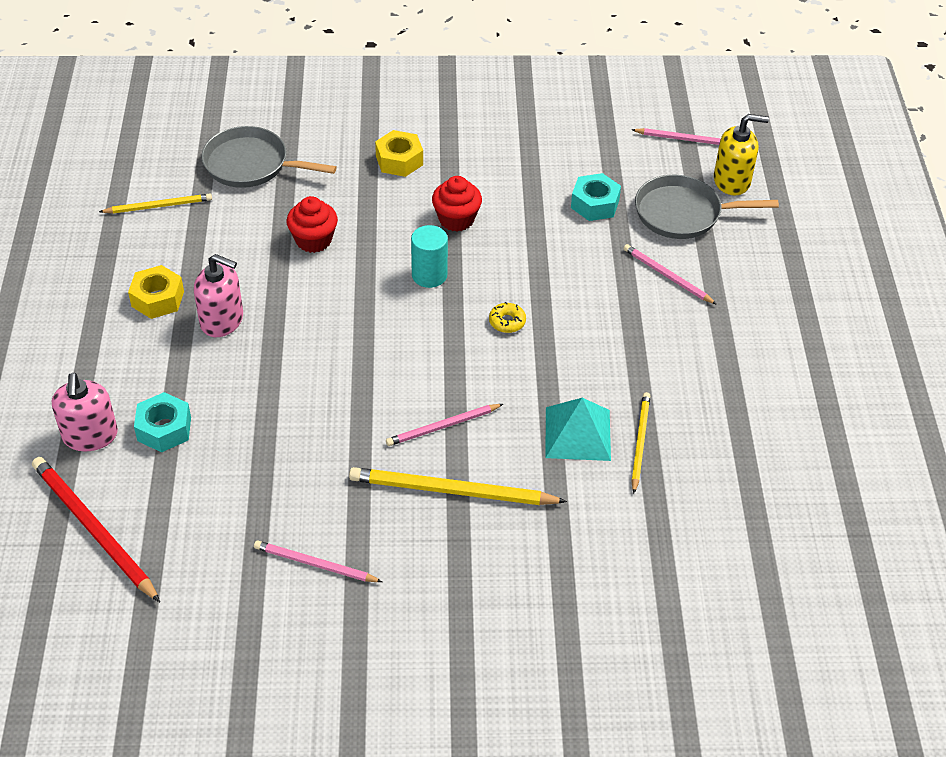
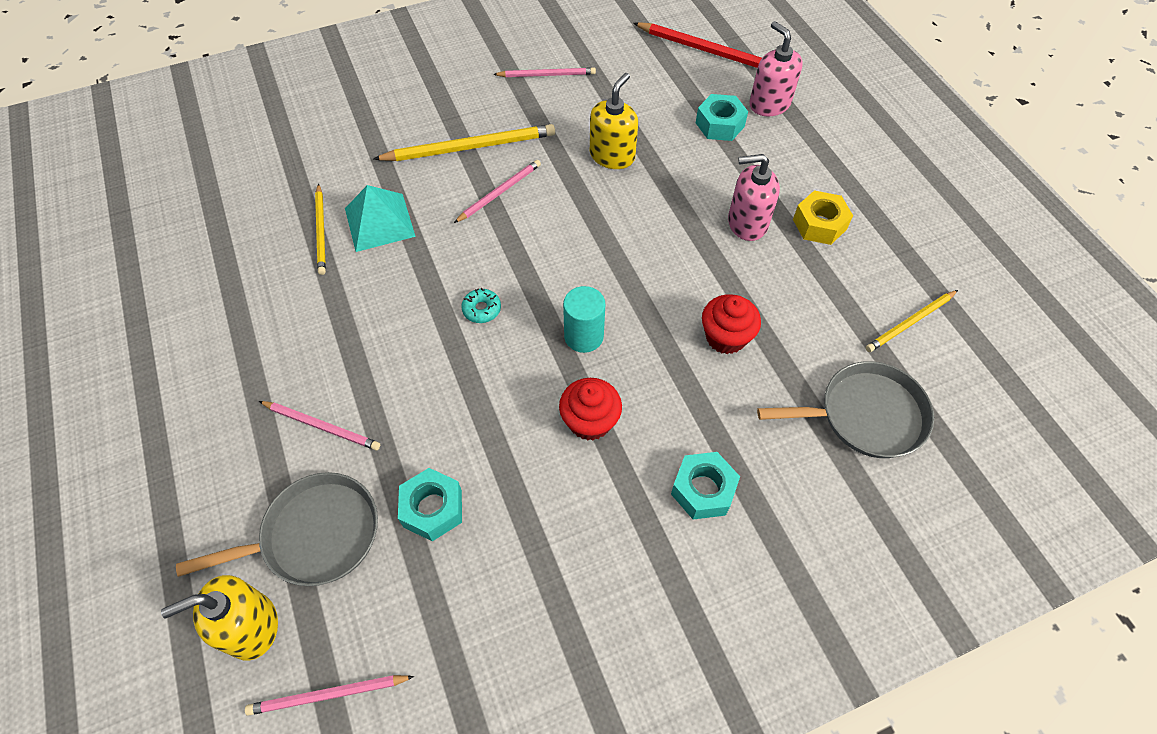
camera: 160 degrees right, 10 degrees up
yellow nut [375,130,423,177] -> turquoise nut [671,452,740,519]
yellow donut [489,302,526,333] -> turquoise donut [461,288,501,323]
none -> yellow soap dispenser [590,73,638,169]

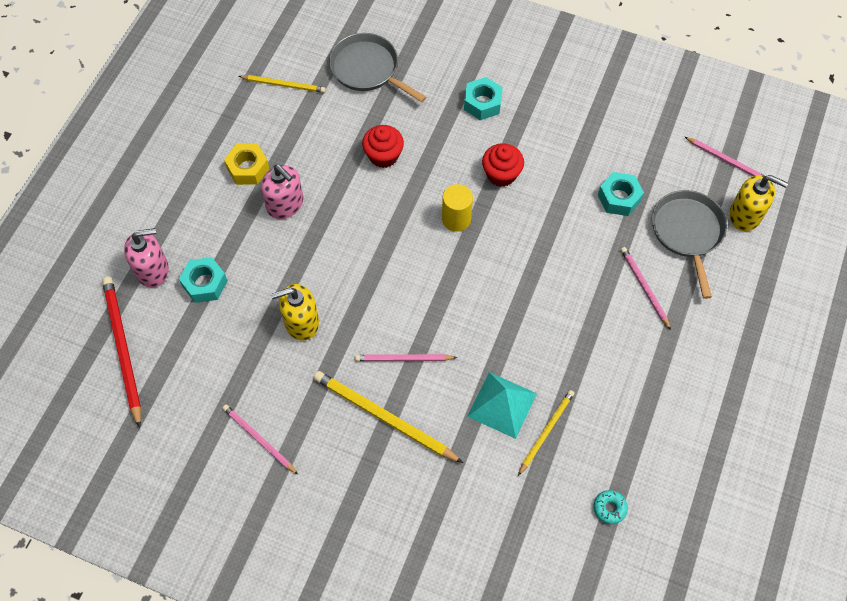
camera: 135 degrees left, 5 degrees up
grey pan [176,472,378,586] -> grey pan turned 60 degrees clockwise [652,190,727,299]
turquoise donut [461,288,501,323] -> turquoise donut moved to [593,490,628,524]
turquoise cylinder [563,286,606,353] -> yellow cylinder [442,184,473,232]
pink soap dispenser [749,21,803,116] -> pink soap dispenser turned 120 degrees counterclockwise [124,228,169,288]

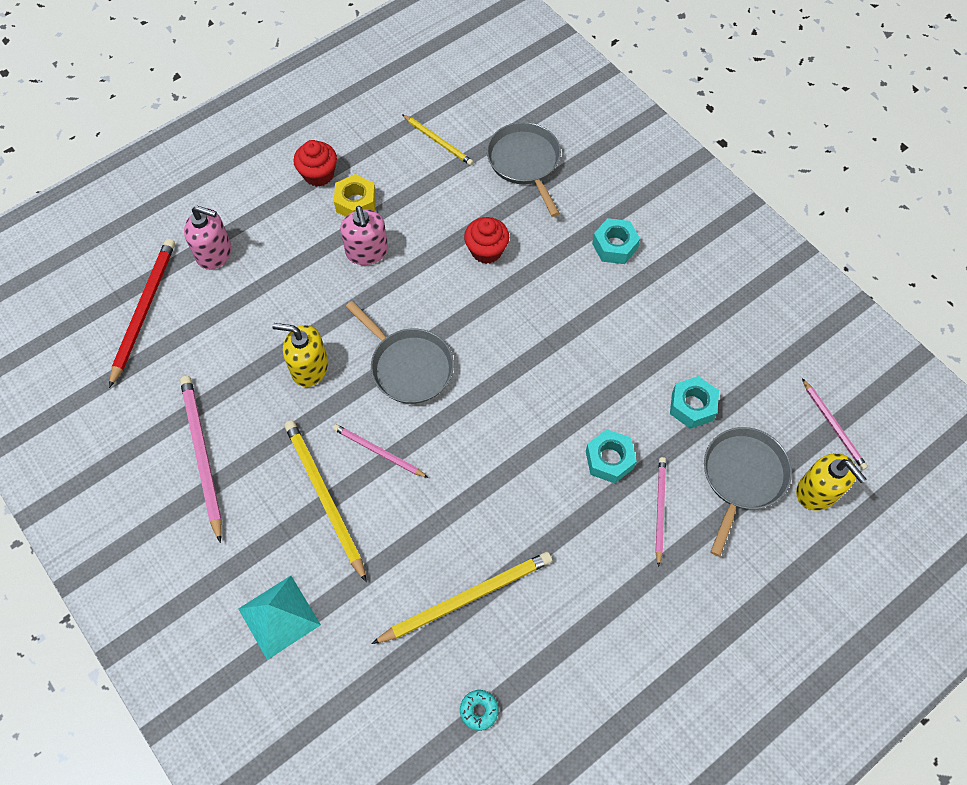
camera: 30 degrees right, 0 degrees up
turquoise nut [179,257,228,303] -> turquoise nut moved to [586,429,637,484]
pink pencil [222,405,298,475] -> pink pencil [180,376,222,543], size x1.66
yellow cylinder [442,184,473,232] -> none
turquoise pyramid [467,372,537,439] -> turquoise pyramid moved to [238,576,321,660]
red cupcake [482,143,524,187] -> red cupcake moved to [293,140,337,187]
yellow pencil [518,390,574,476] -> yellow pencil [371,552,552,644], size x1.66
none -> grey pan [346,301,454,404]

